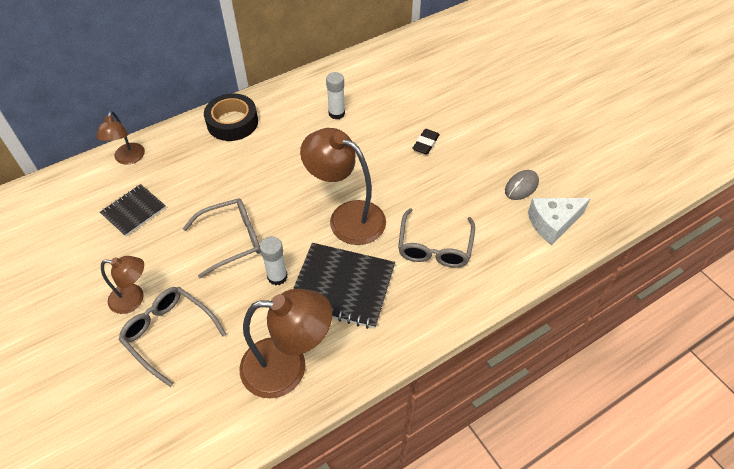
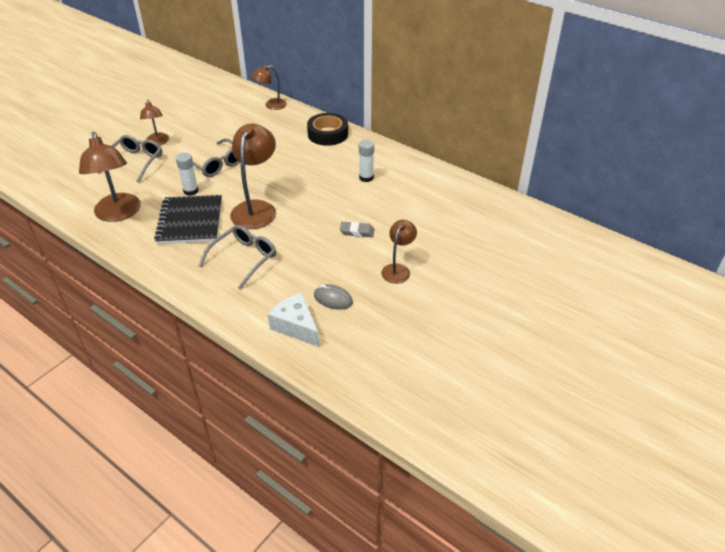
camera: 70 degrees right, 10 degrees down
black notebook [100,184,166,237] -> none
grey glasses [398,208,475,268] -> grey glasses turned 135 degrees clockwise [199,225,276,290]
black eraser [412,129,440,154] -> grey eraser [340,222,375,237]
none -> brown lamp [381,220,417,284]

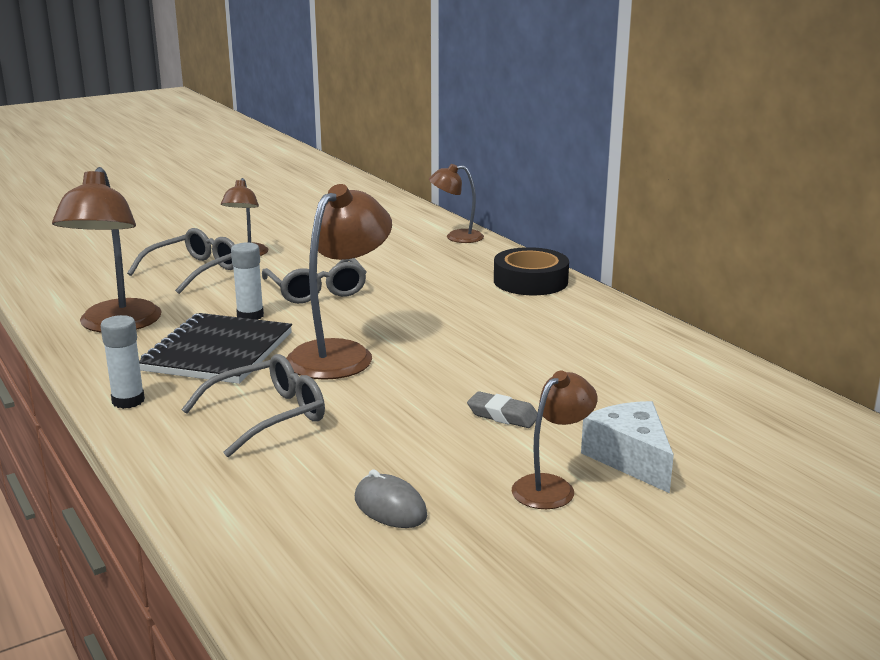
camera: 20 degrees right, 20 degrees down
white cheese [268,293,319,347] -> white cheese moved to [581,401,674,493]
white glue stick [359,140,374,182] -> white glue stick moved to [101,315,145,409]

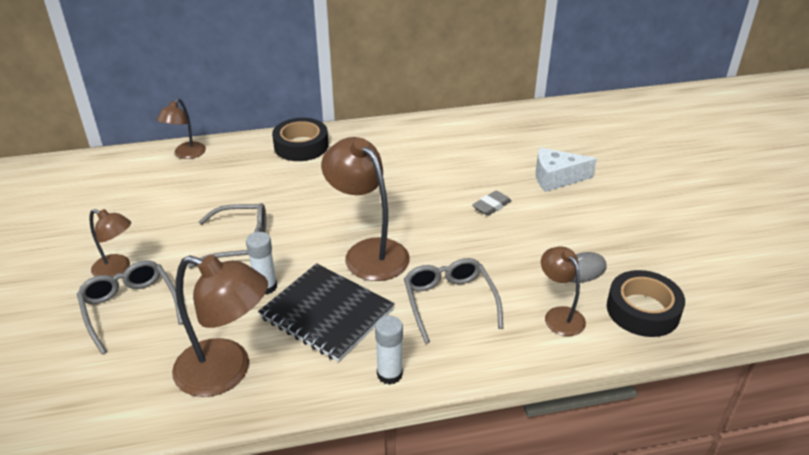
camera: 70 degrees left, 15 degrees up
brown lamp [512,371,598,509] -> brown lamp moved to [541,246,586,336]
none -> black tape [607,270,685,337]

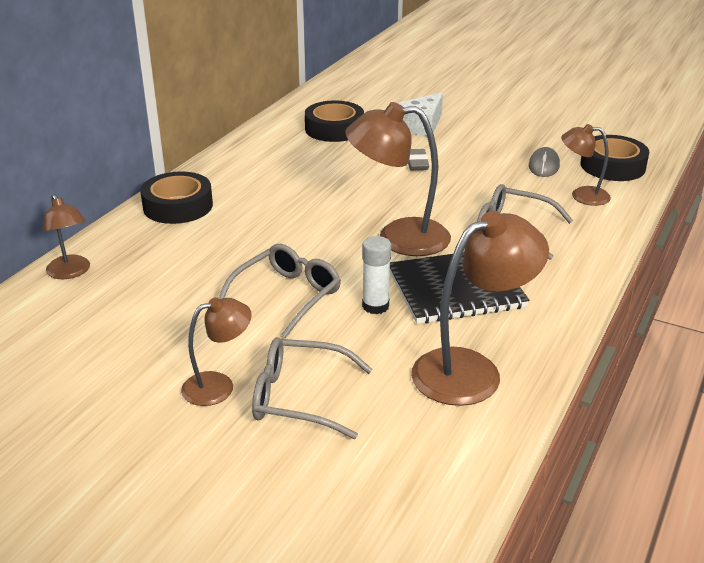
camera: 50 degrees left, 5 degrees down
white glue stick [375,316,403,385] -> none
none -> black tape [305,101,364,142]

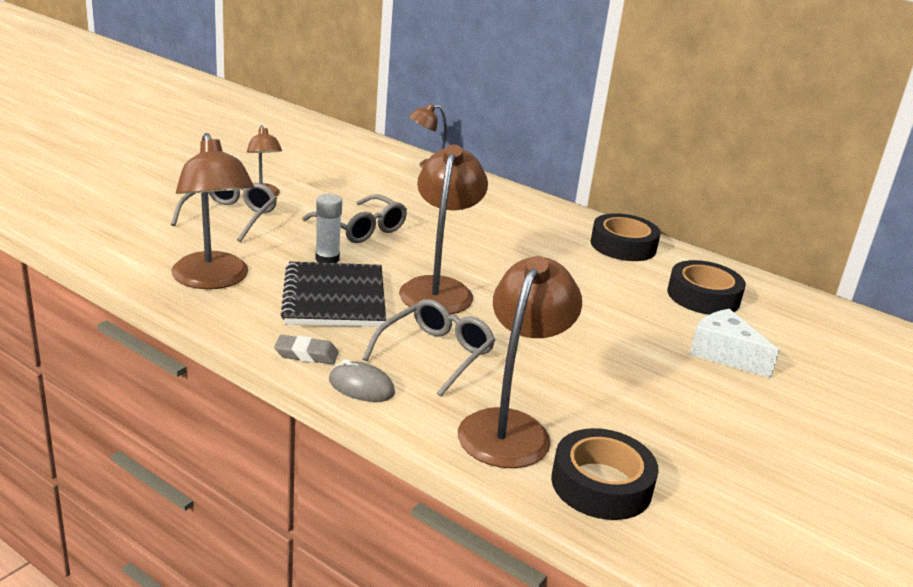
camera: 95 degrees right, 5 degrees down
black tape [140,171,213,224] -> black tape moved to [590,213,661,261]
grey eraser [408,149,429,170] -> grey eraser moved to [274,335,339,364]
grey mouse [529,147,560,177] -> grey mouse moved to [329,359,395,402]
brown lamp [561,124,611,206] -> brown lamp [458,256,582,468], size x1.74

